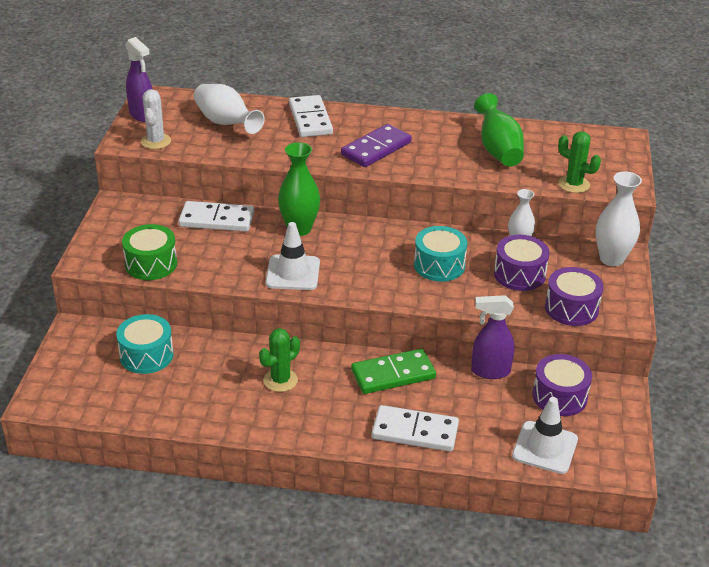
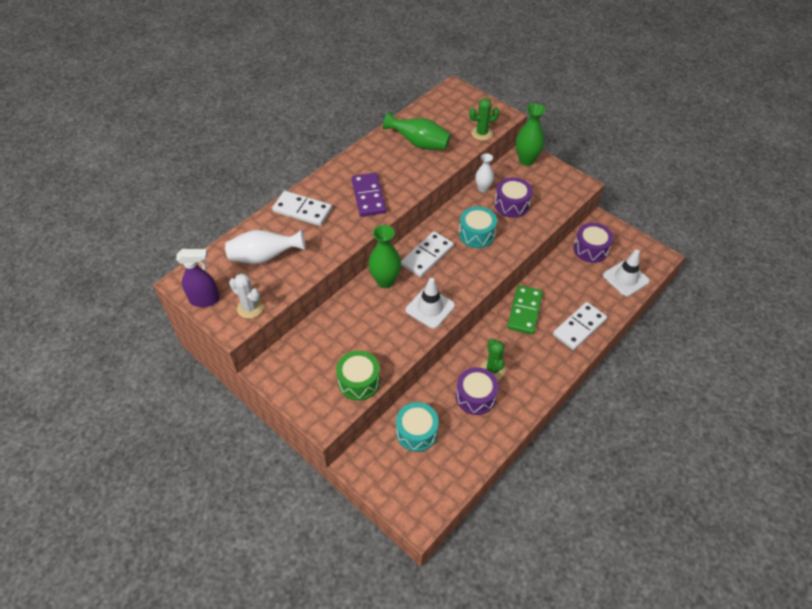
camera: 55 degrees left, 15 degrees up
white domino [178,201,254,232] -> white domino moved to [401,231,454,277]
purple spray bottle [471,295,515,379] -> none
purple drum [545,267,604,326] -> purple drum moved to [456,367,499,415]
white vase [595,171,642,266] -> green vase [516,104,545,166]

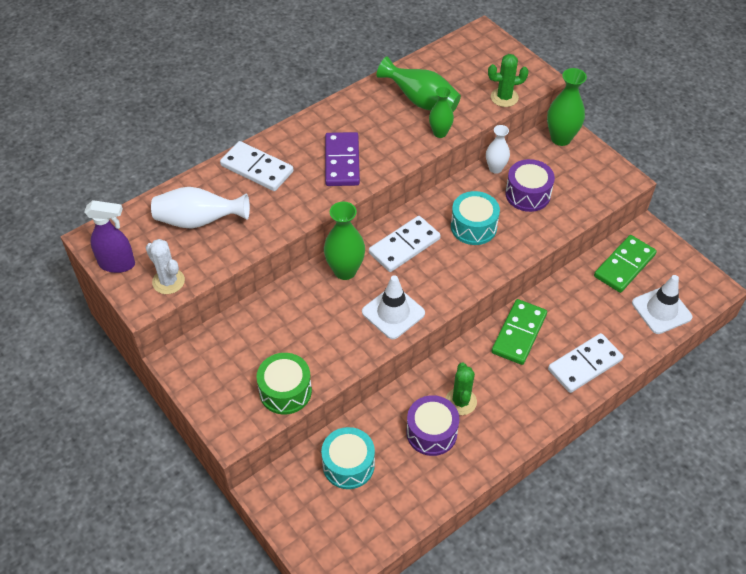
camera: 10 degrees right, 0 degrees up
purple drum [574,223,613,263] -> green domino [594,235,657,293]
none -> green vase [429,87,454,138]

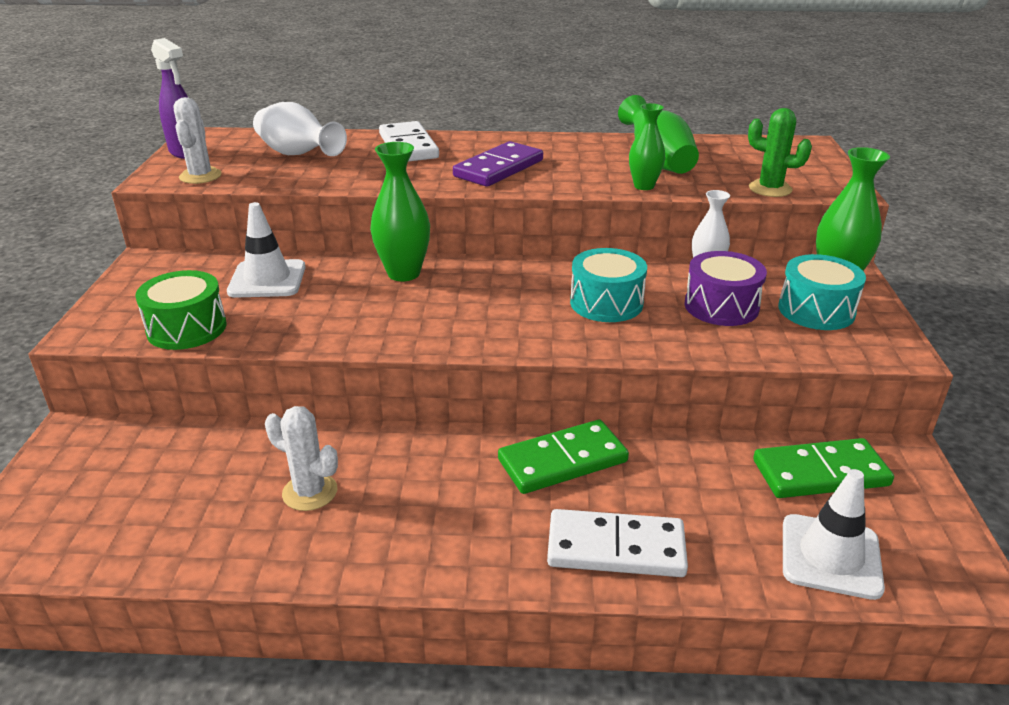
camera: 40 degrees right, 20 degrees down
turquoise drum [321,427,375,489] -> turquoise drum moved to [778,254,866,330]
white traffic cone [362,275,425,339] -> white traffic cone moved to [227,202,306,298]
white domino [369,216,441,272] -> none
purple drum [406,395,459,456] -> white cactus [265,406,338,511]
green cactus [446,363,477,415] -> none

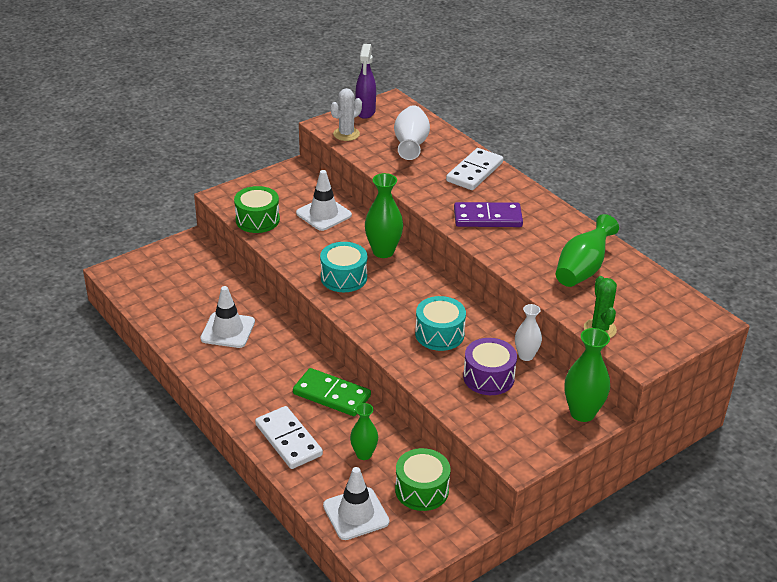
camera: 50 degrees right, 5 degrees up
white cactus [265,406,338,511] -> white traffic cone [201,286,255,348]
green vase [629,103,665,190] -> green vase moved to [350,403,378,460]
green domino [753,438,894,498] -> green drum [395,448,451,511]
turquoise drum [778,254,866,330] -> turquoise drum moved to [320,242,367,292]

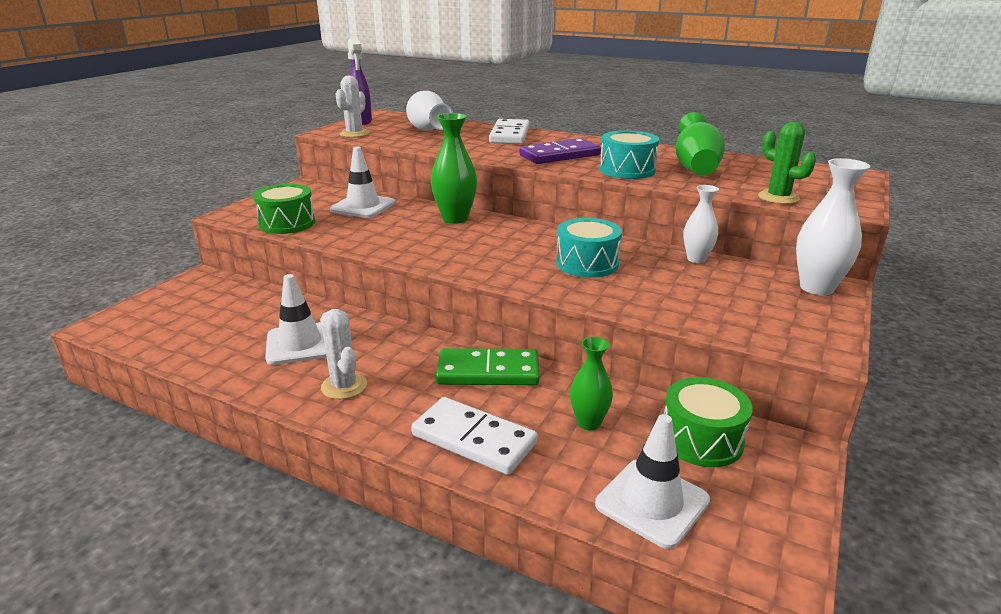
camera: 25 degrees left, 10 degrees down
turquoise drum [320,242,367,292] -> turquoise drum moved to [600,131,659,179]
purple drum [463,338,517,395] -> none
green vase [564,328,610,422] -> white vase [796,158,870,295]
none -> white cactus [320,309,367,399]

